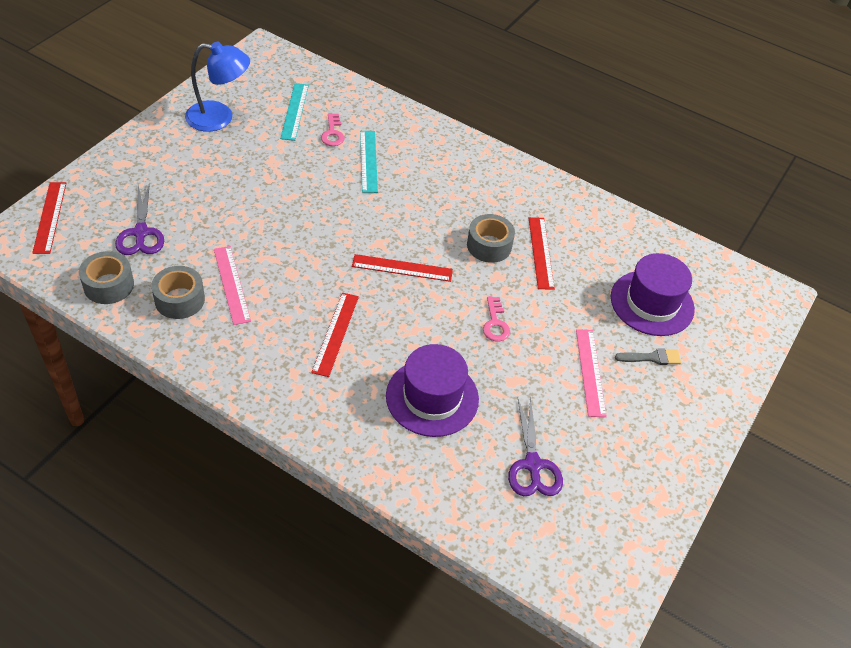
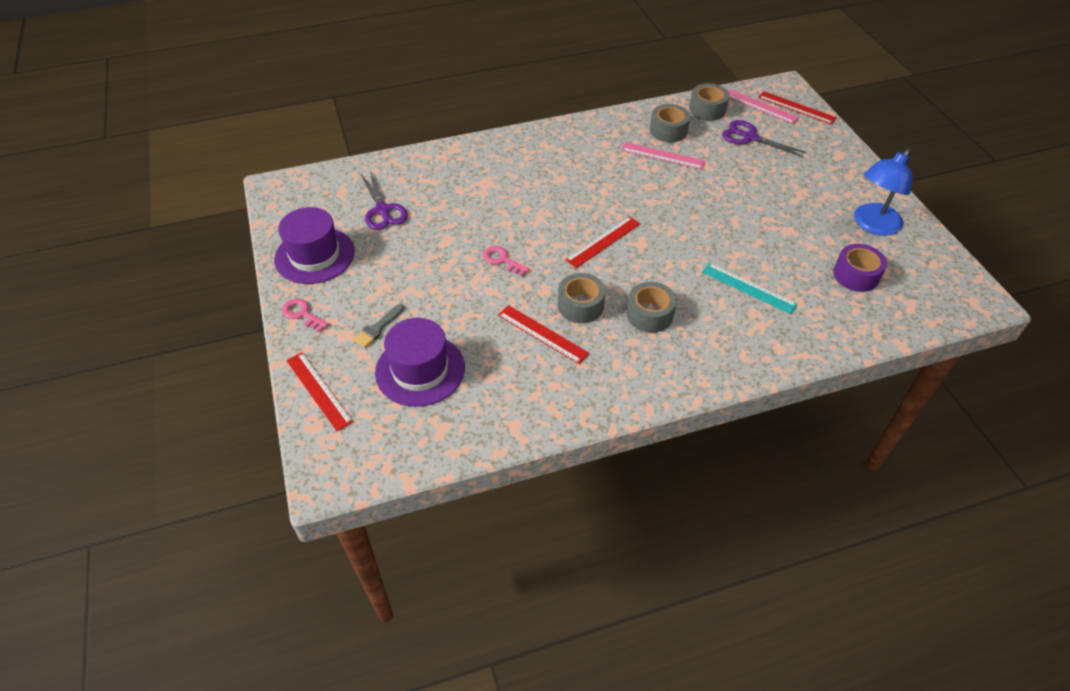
camera: 135 degrees right, 0 degrees up
turquoise ruler [280,83,309,141] -> purple tape [833,244,887,292]
red ruler [311,293,359,377] -> red ruler moved to [286,352,353,431]
pink key [321,113,345,146] -> pink key moved to [282,298,329,332]
purple hat [386,344,479,437] -> purple hat moved to [274,207,355,284]
purple scissors [508,396,563,496] -> purple scissors turned 150 degrees counterclockwise [361,171,408,230]
pink ruler [576,329,607,417] -> pink ruler moved to [728,89,799,124]
none -> grey tape [626,282,677,332]

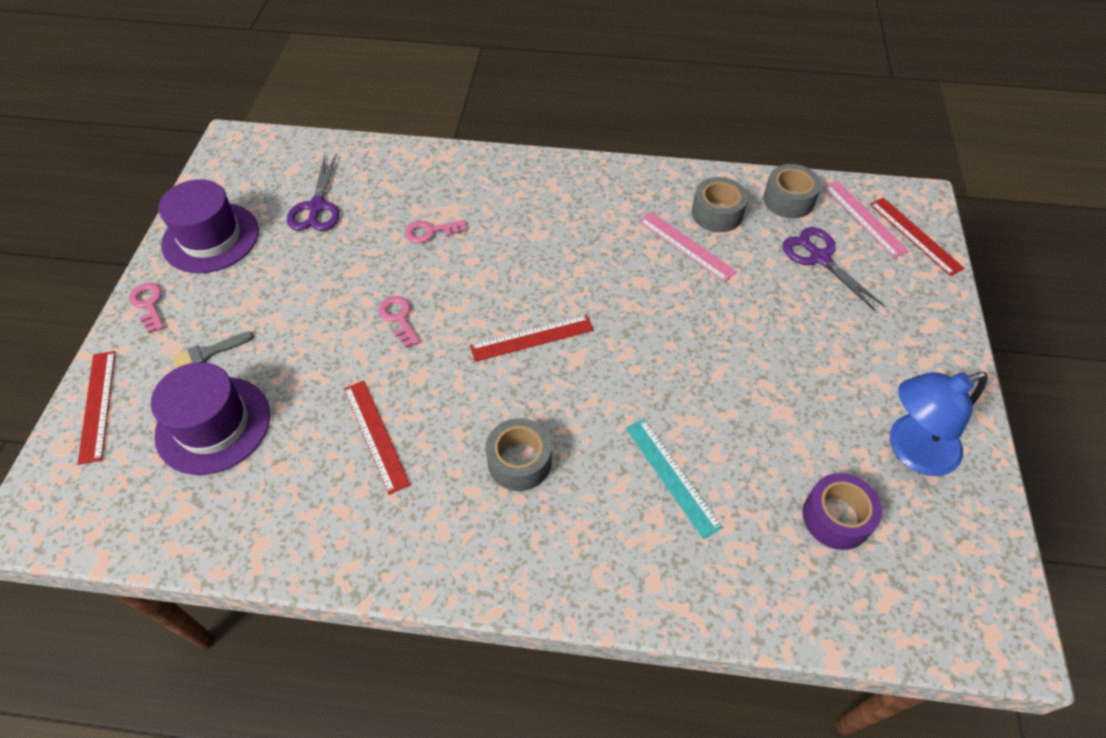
camera: 25 degrees right, 5 degrees up
grey tape [558,273,605,323] -> none
none -> pink key [405,220,466,243]

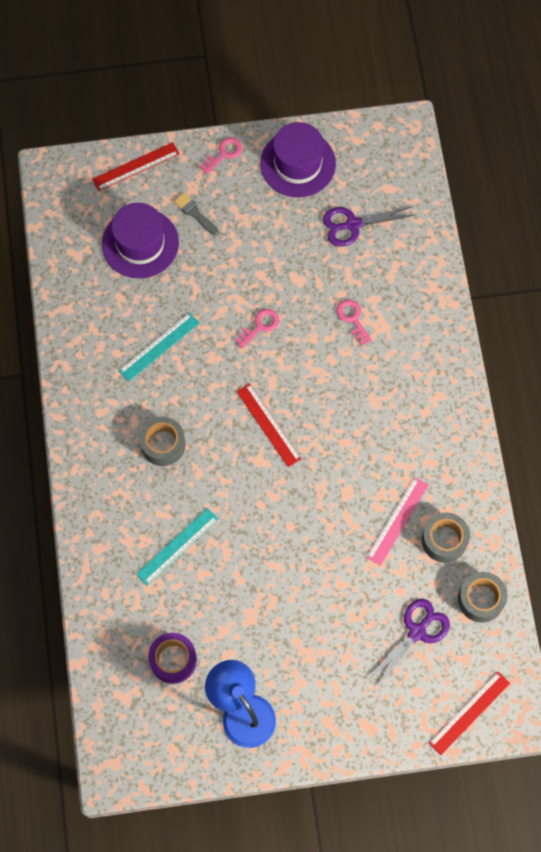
camera: 75 degrees right, 15 degrees up
red ruler [344,381,411,495] -> turquoise ruler [118,312,199,382]
pink ruler [823,181,909,258] -> none

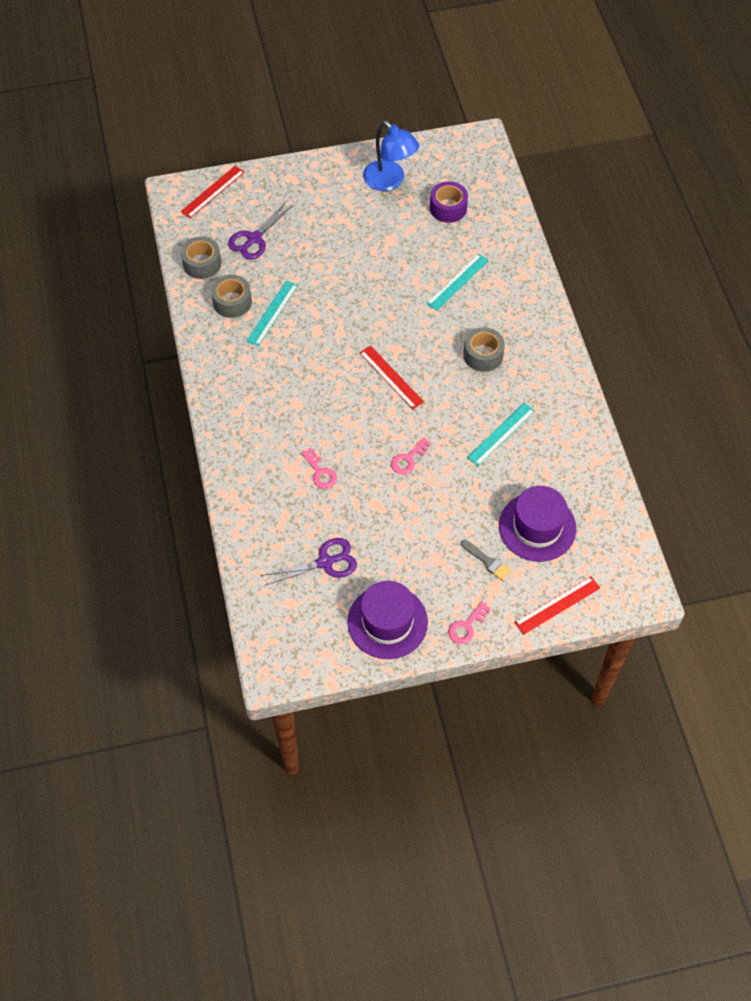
camera: 175 degrees right, 10 degrees down
pink ruler [366,477,429,566] -> turquoise ruler [246,280,298,346]

